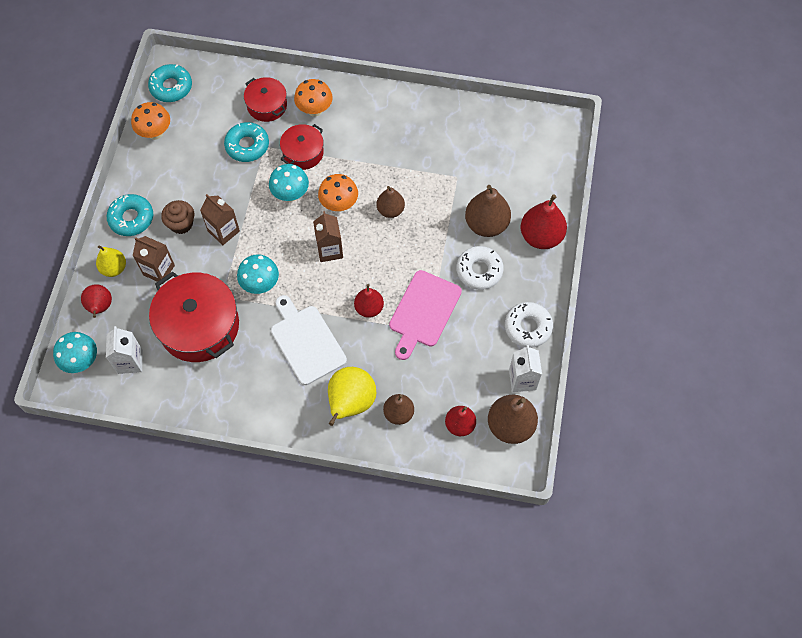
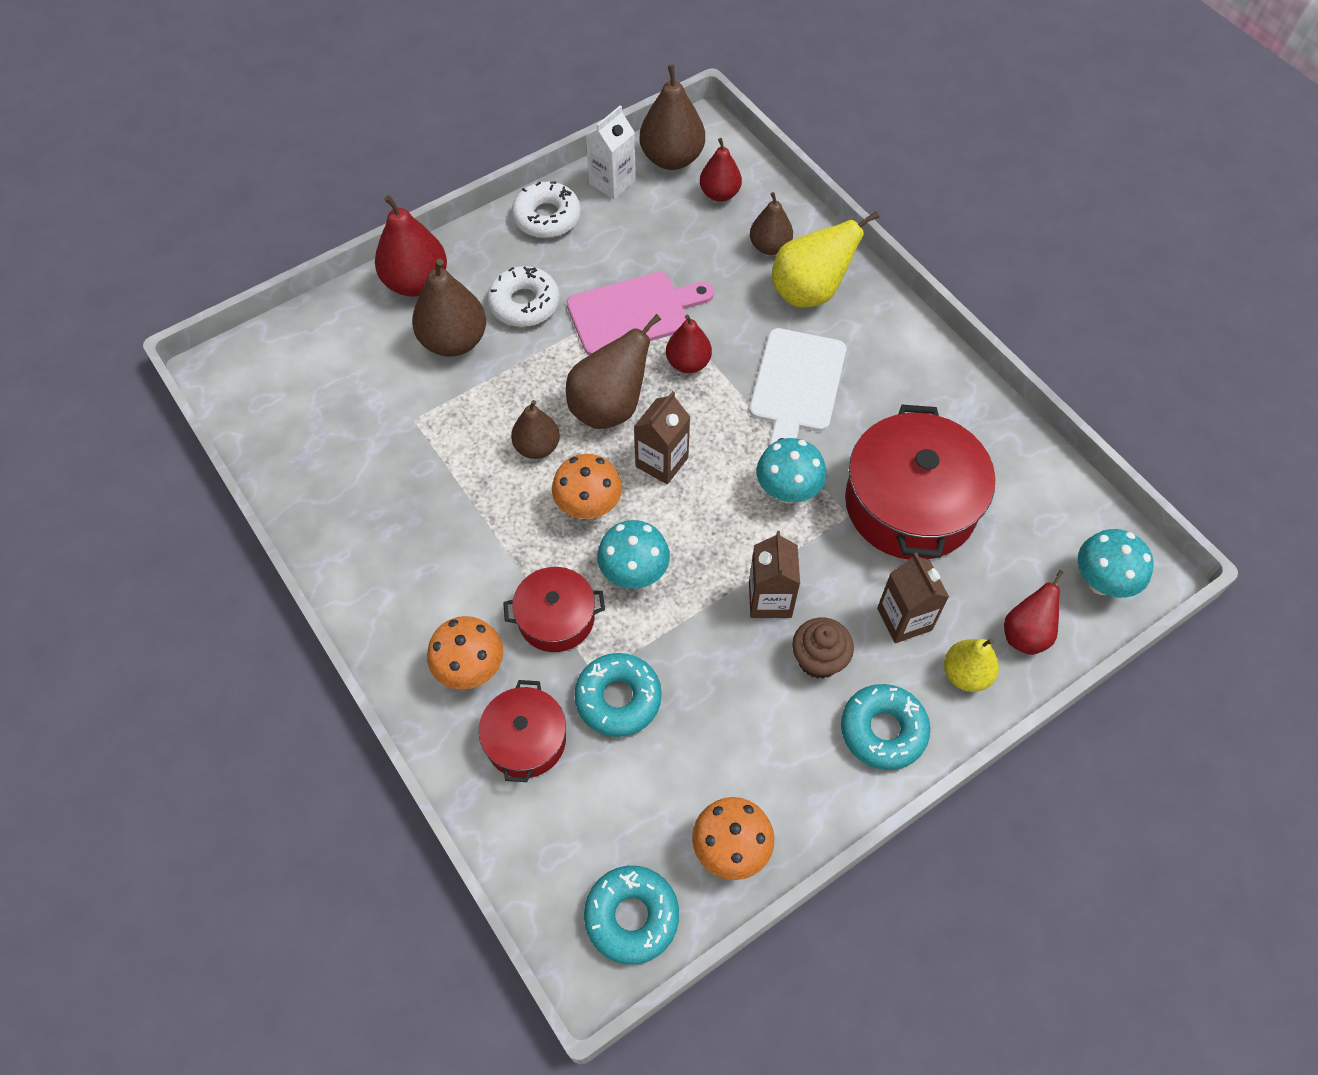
camera: 135 degrees left, 5 degrees down
white carton [106,326,143,374] -> none
none -> brown pear [566,314,661,429]

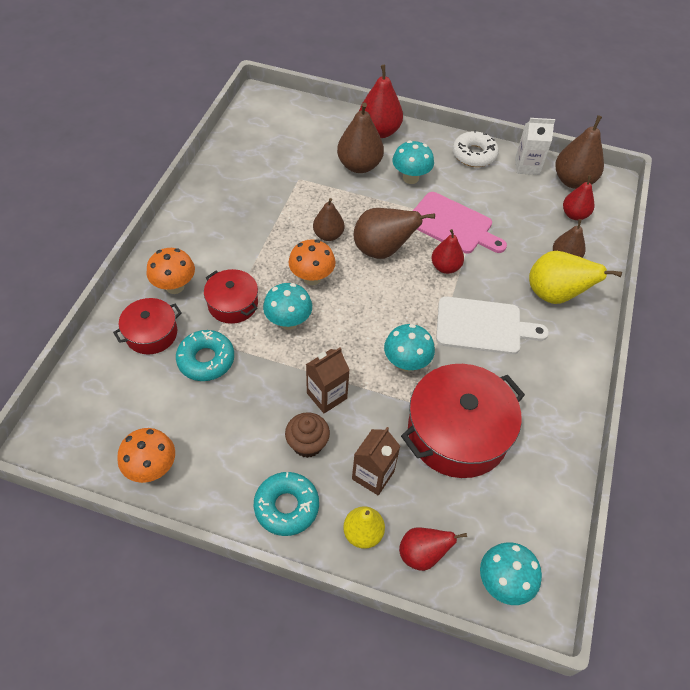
camera: 50 degrees right, 5 degrees down
white donut [487,266,560,327] -> turquoise mushroom [392,141,434,184]
turquoise donut [584,866,679,965] -> none
brown carton [634,391,690,484] -> none
white cutting board [749,328,846,446] -> white cutting board turned 150 degrees counterclockwise [436,296,549,354]

